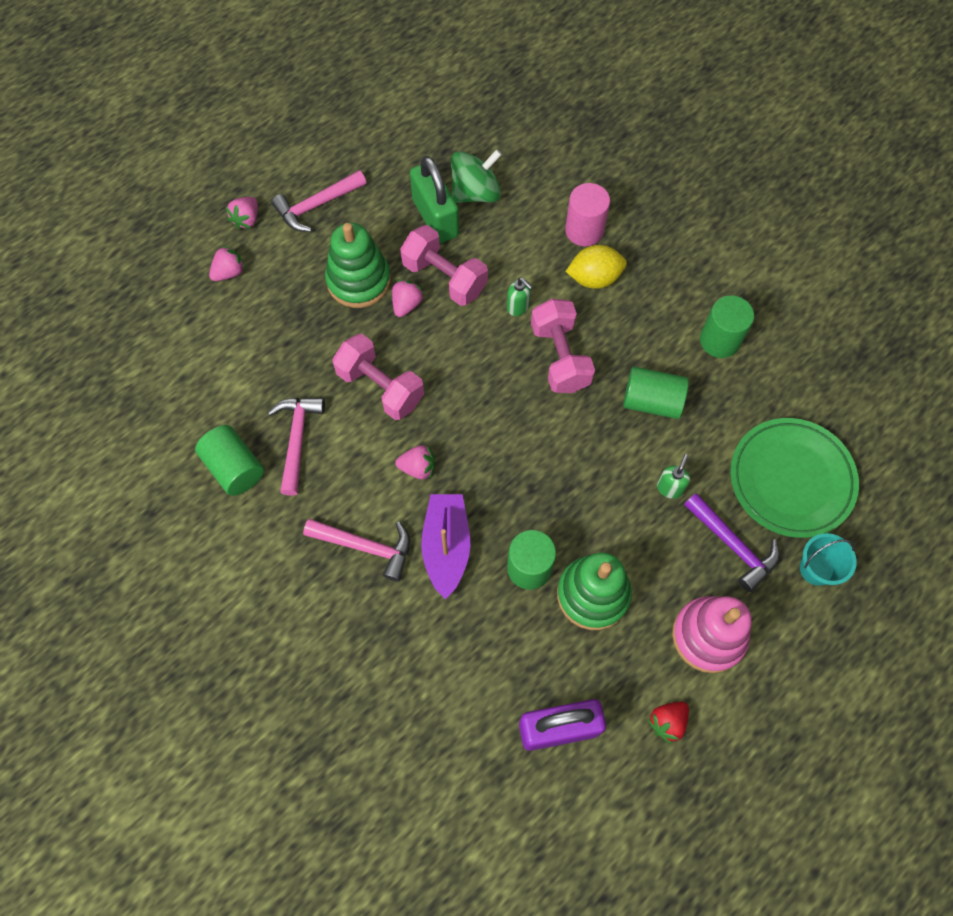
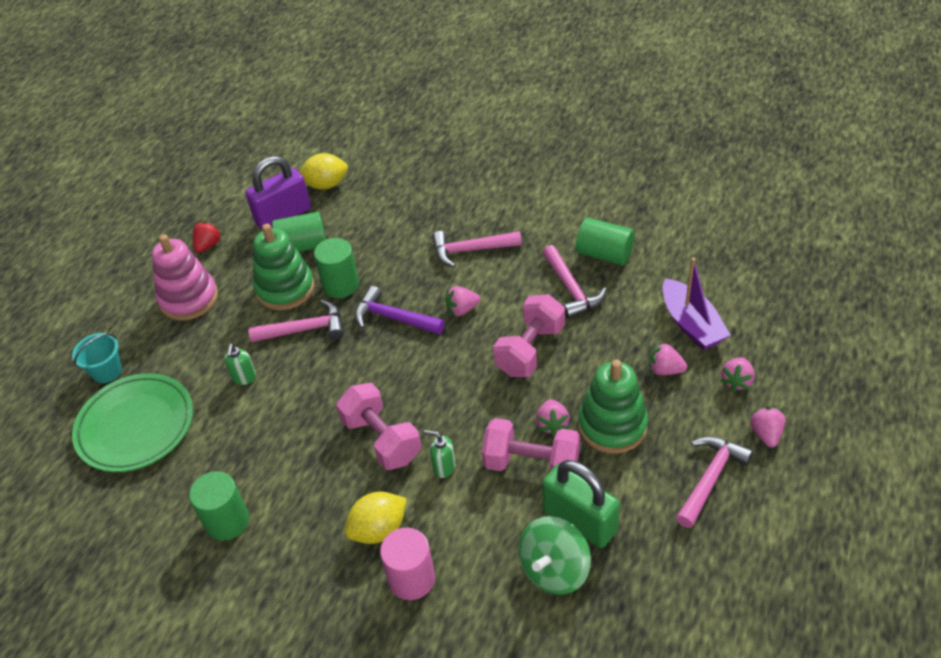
camera: 160 degrees right, 20 degrees down
pink dumbbell [332,334,424,420] -> pink dumbbell turned 75 degrees counterclockwise [493,294,565,377]
purple boat [421,494,470,599] -> purple boat moved to [663,257,731,350]
green cylinder [623,367,689,419] -> green cylinder moved to [272,212,326,252]
purple hammer [684,493,780,592] -> purple hammer moved to [355,286,445,335]
none -> pink hammer [248,300,344,342]
none -> yellow lemon [299,153,348,190]
none -> pink strawberry [649,342,687,375]

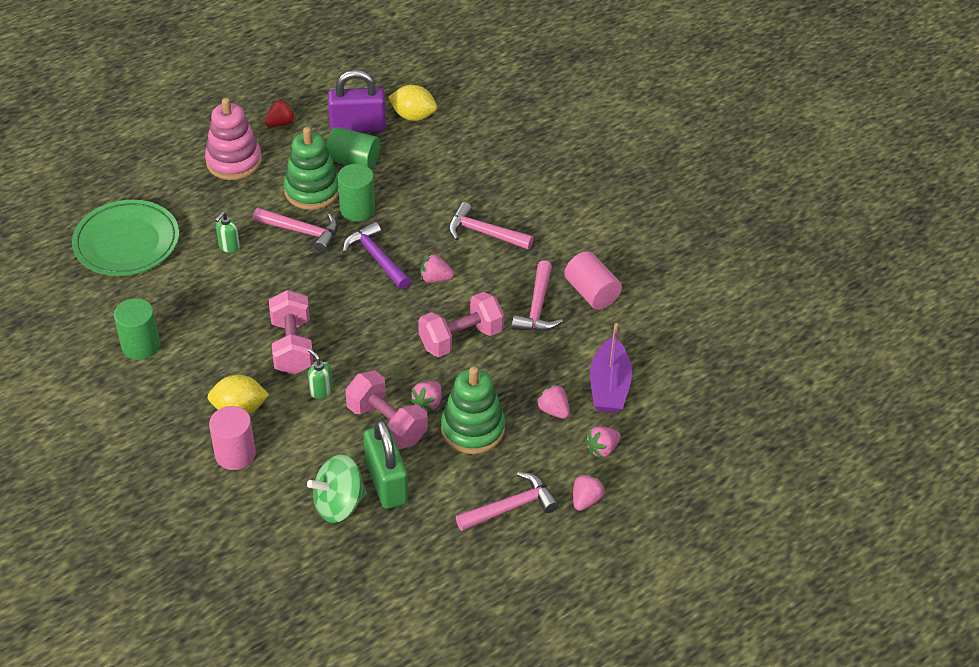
camera: 25 degrees right, 0 degrees up
turquoise bucket [72,333,122,383] -> none
green cylinder [576,218,635,266] -> pink cylinder [564,251,622,310]

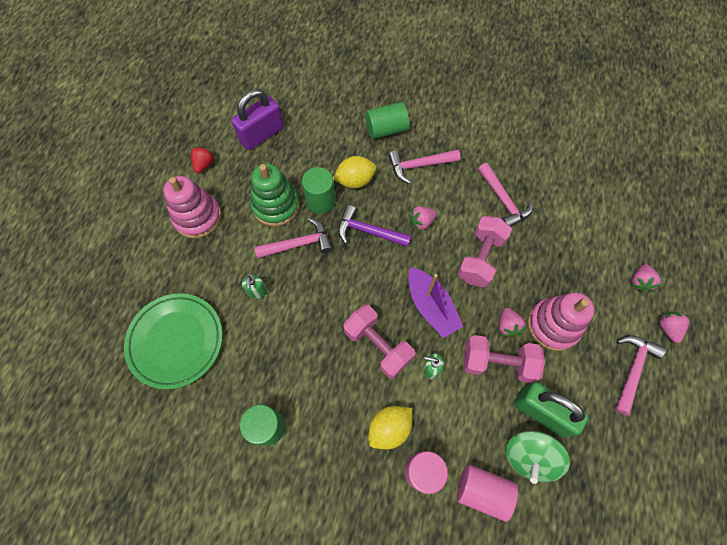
camera: 35 degrees left, 20 degrees up
green cylinder [326,127,380,170] -> green cylinder moved to [366,102,409,139]
yellow lemon [388,85,437,121] -> yellow lemon moved to [333,156,376,188]
green stacking toy [441,366,505,454] -> pink stacking toy [528,292,594,351]
pink strawberry [536,383,570,419] -> none
pink cylinder [564,251,622,310] -> pink cylinder moved to [457,465,518,522]
purple boat [590,323,632,413] -> purple boat moved to [408,267,463,338]

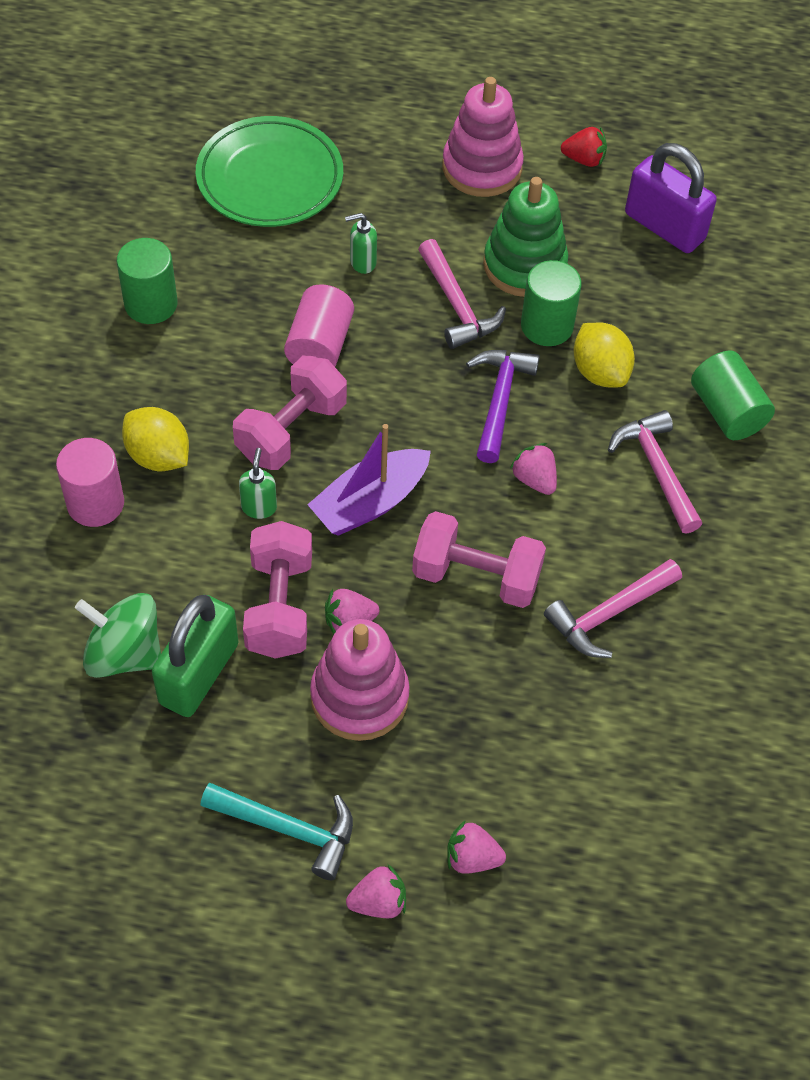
camera: 80 degrees right, 10 degrees down
pink cylinder [457,465,518,522] -> pink cylinder moved to [284,284,354,367]
pink hammer [615,335,666,416] -> turquoise hammer [200,783,353,880]

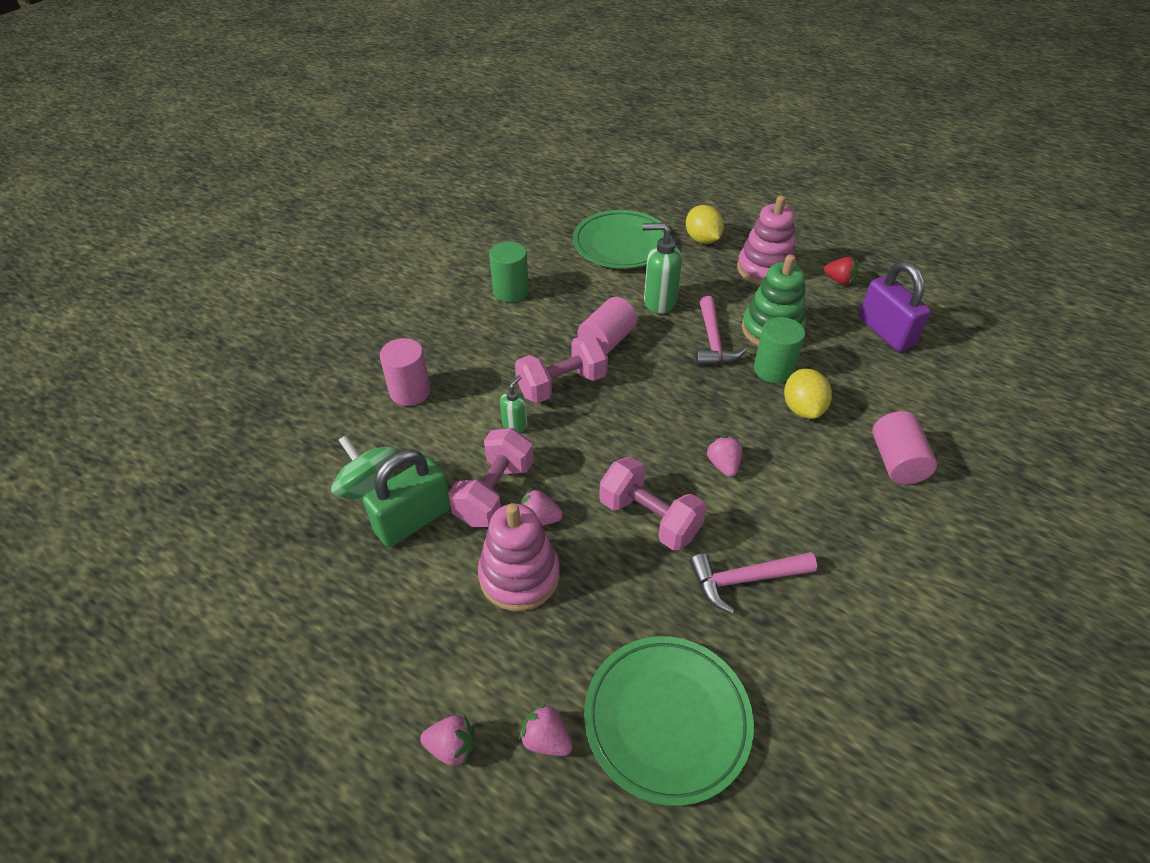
camera: 25 degrees right, 10 degrees down
yellow lemon [122,407,189,471] -> yellow lemon moved to [686,205,724,244]
turquoise hammer [200,783,353,880] -> none
purple boat [307,424,431,536] -> none
green soap dispenser [345,213,377,274] -> green soap dispenser [642,223,682,314], size x1.80
purple hammer [466,350,540,463] -> none
pink hammer [608,410,702,534] -> none
green cylinder [691,351,775,440] -> pink cylinder [872,411,937,485]
none -> green plate [584,636,754,806]

